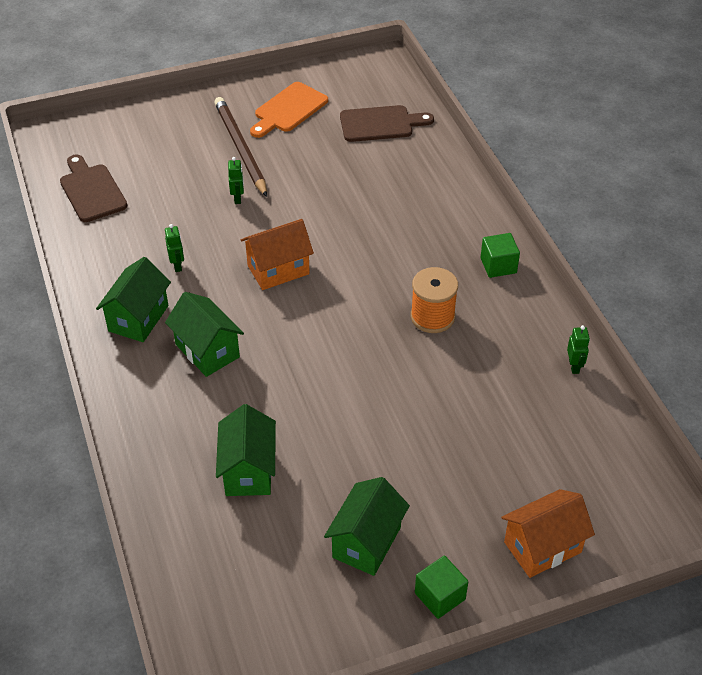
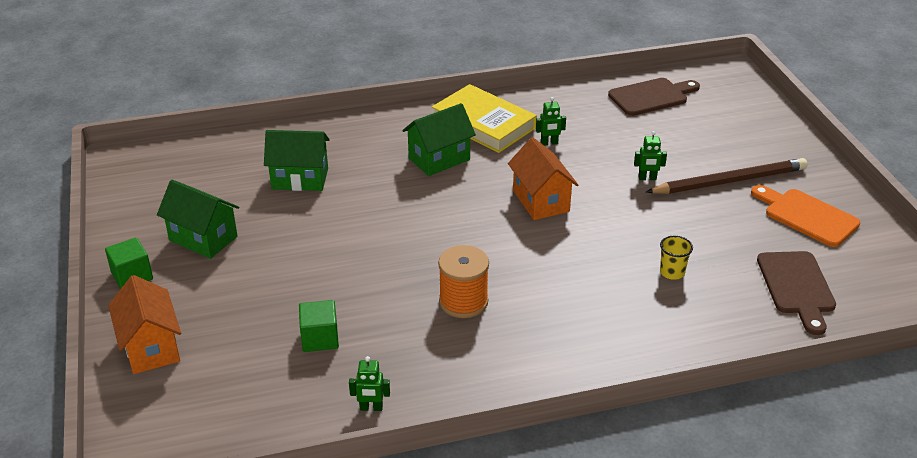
camera: 95 degrees right, 10 degrees down
green house [96,257,171,342] -> yellow book [432,84,537,153]
green cube [480,233,520,278] -> green cube moved to [299,300,339,352]
none -> yellow cup [660,236,693,280]

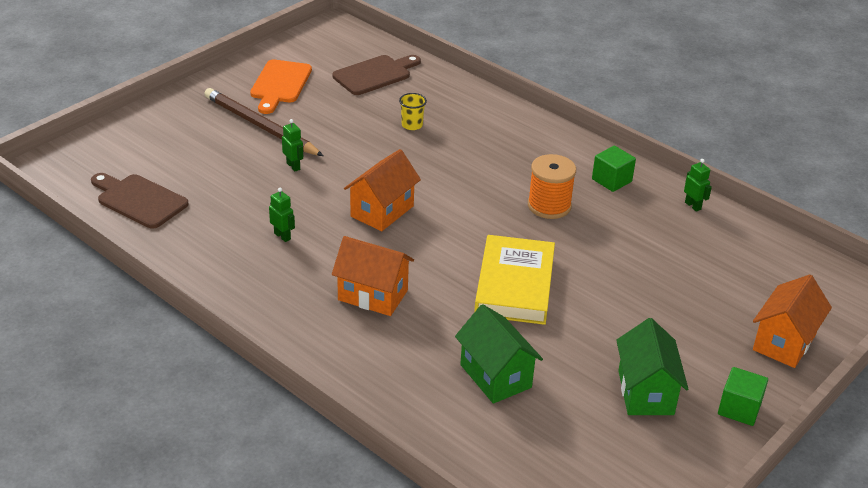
camera: 125 degrees left, 0 degrees up
green cube [299,300,339,352] -> green cube moved to [592,146,636,192]
green house [402,103,476,176] -> orange house [332,236,414,316]
yellow book [432,84,537,153] -> yellow book moved to [474,235,555,325]

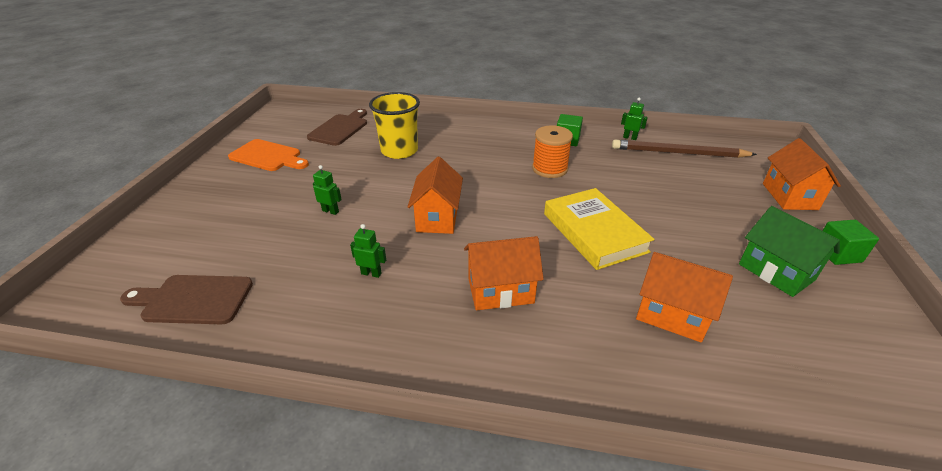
camera: 30 degrees left, 0 degrees up
brown pencil [205,88,323,156] -> brown pencil moved to [612,140,757,158]
orange cutting board [250,60,312,114] -> orange cutting board turned 45 degrees counterclockwise [228,139,309,171]
yellow cup [399,93,427,130] -> yellow cup [369,92,420,159], size x2.10
green house [455,304,543,404] -> orange house [636,252,733,342]

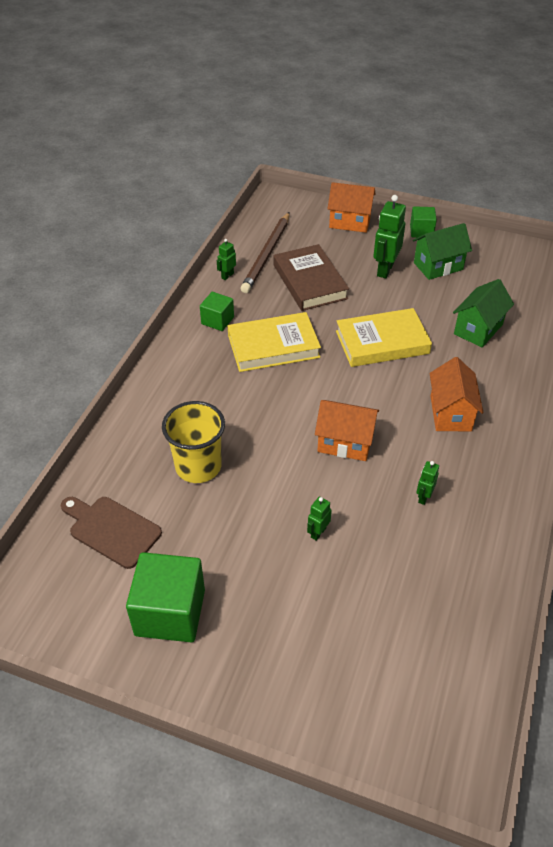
camera: 80 degrees left, 10 degrees up
brown cutting board [120,275,253,325] -> none
orange cutting board [228,139,309,171] -> green cube [126,552,205,642]
orange spool [532,125,573,178] -> yellow book [228,312,321,372]
orange house [636,252,733,342] -> green house [453,279,514,348]
none -> brown book [274,244,349,311]
none -> green robot [373,195,406,278]

